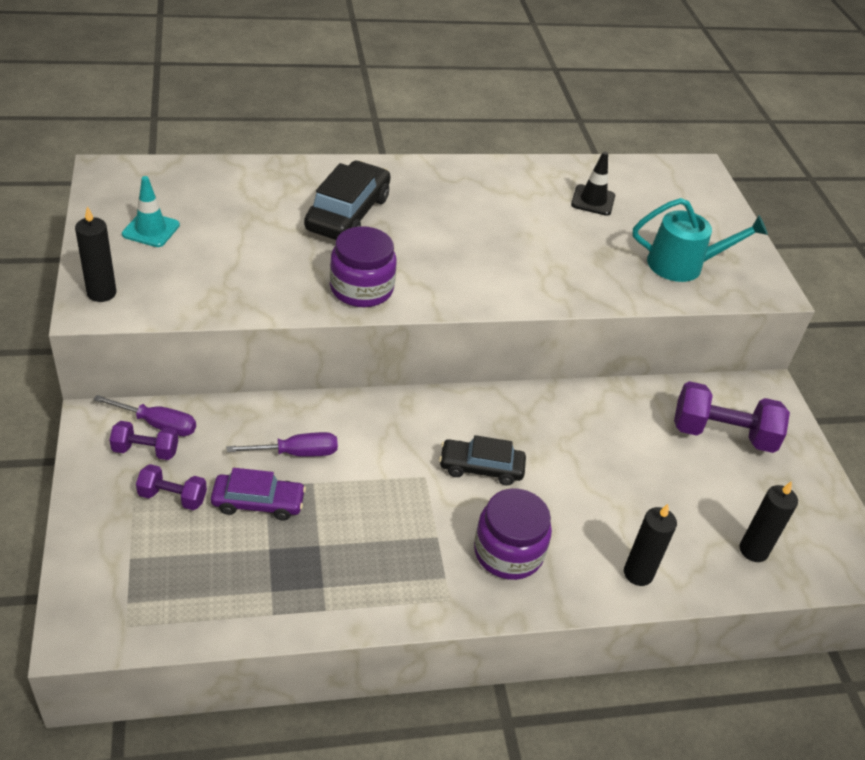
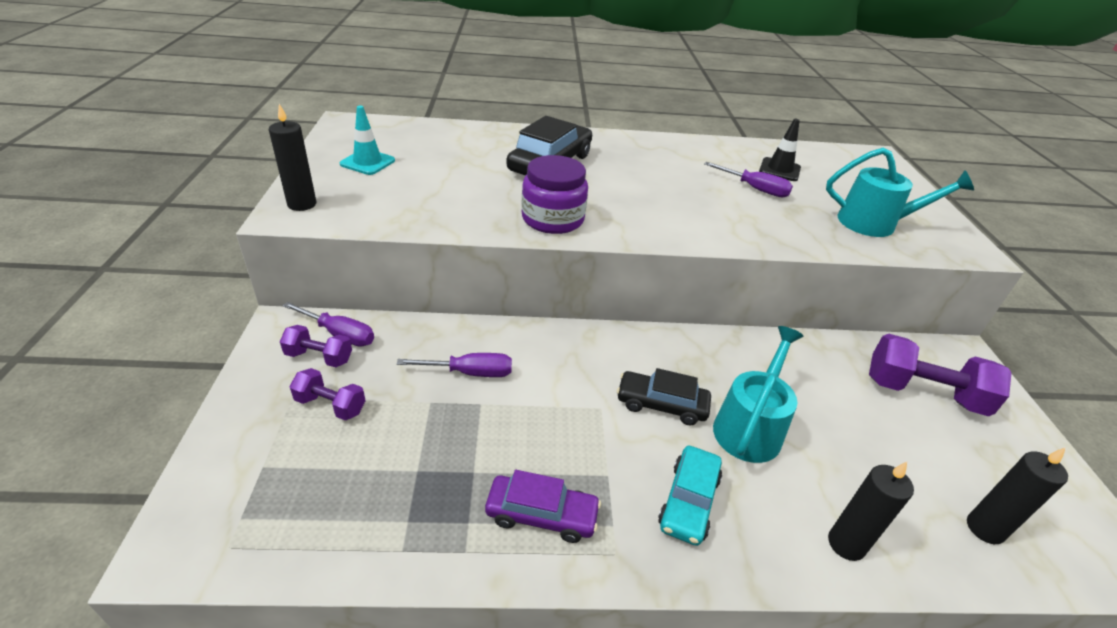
camera: 10 degrees right, 5 degrees down
purple car [211,468,306,521] -> purple car moved to [485,470,601,543]
purple jar [474,489,552,580] -> turquoise car [658,446,722,546]
none -> purple screwdriver [704,162,793,197]
none -> turquoise watering can [713,326,803,463]

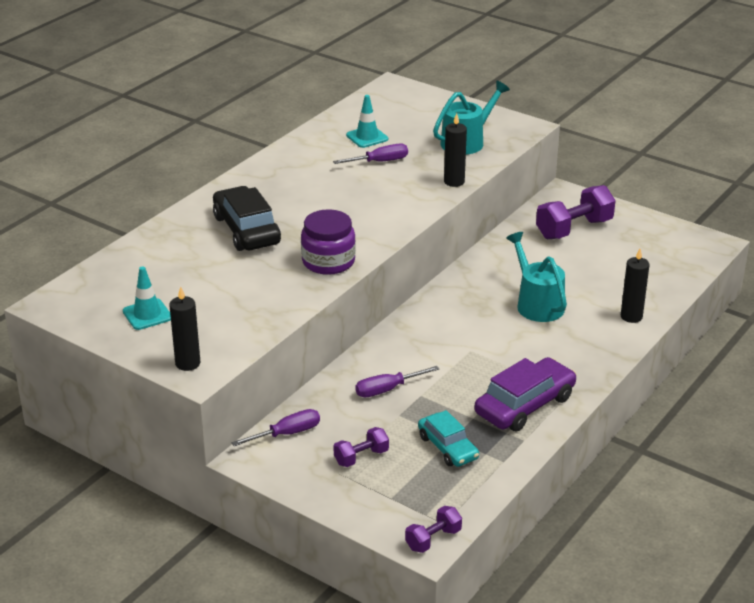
camera: 50 degrees left, 5 degrees down
purple dumbbell [280,325,352,367] -> purple dumbbell moved to [405,506,462,553]
purple screwdriver [397,353,512,377] -> purple screwdriver turned 150 degrees counterclockwise [355,366,439,398]
purple car [485,470,601,543] -> purple car [475,357,577,432], size x1.56
black car [617,368,711,426] -> none
turquoise car [658,446,722,546] -> turquoise car moved to [418,410,479,467]
black traffic cone [759,119,801,181] -> turquoise traffic cone [346,95,388,148]
black candle [967,447,1068,544] -> black candle moved to [444,113,467,187]

